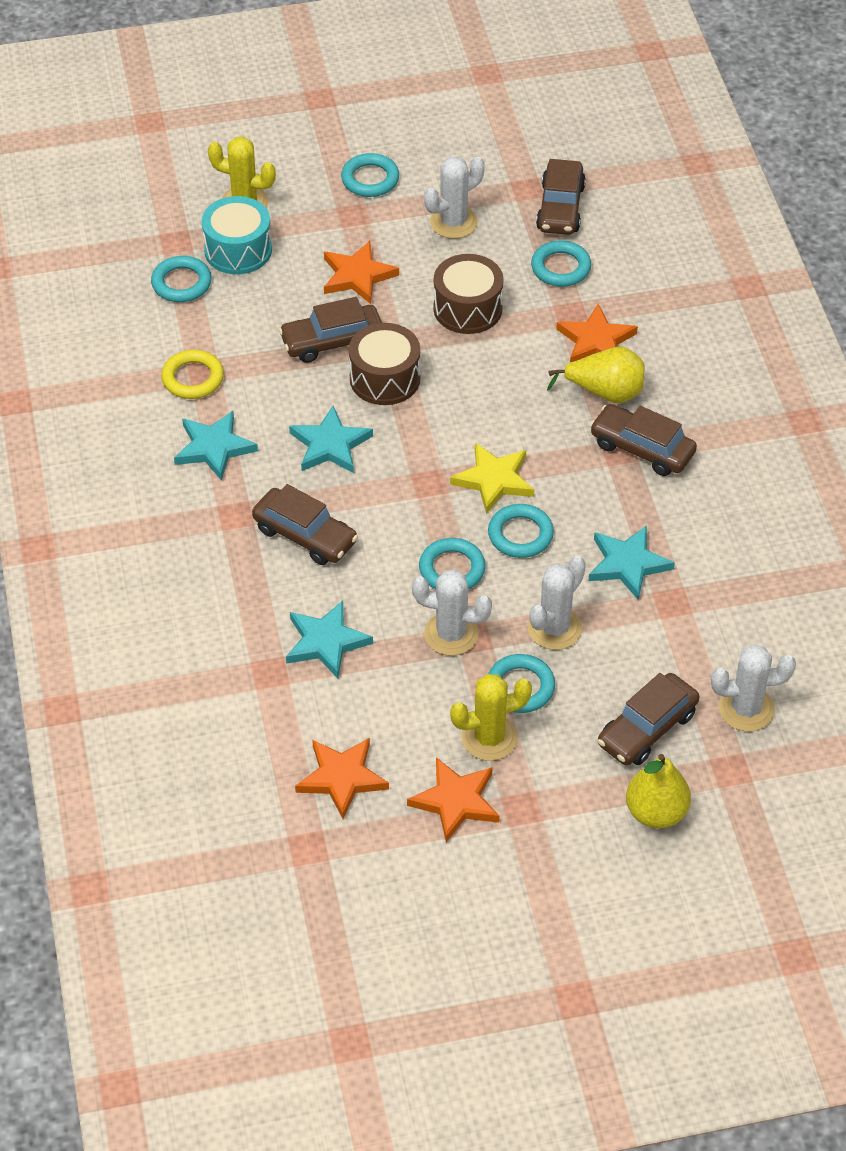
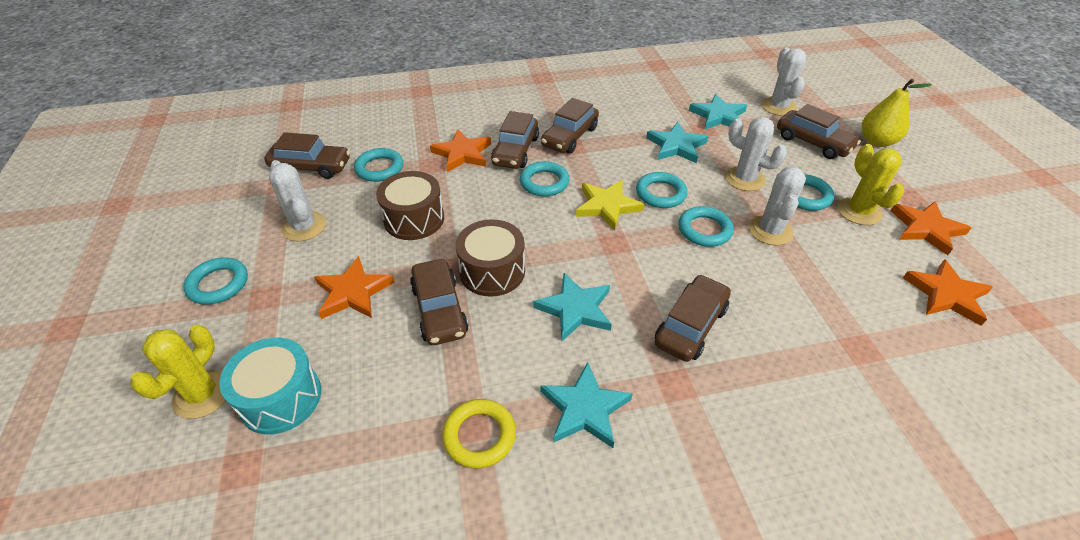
camera: 90 degrees left, 5 degrees down
turquoise ring [151,256,212,302] -> turquoise ring moved to [520,161,570,197]
turquoise star [286,601,373,678] -> turquoise star moved to [689,94,747,129]
yellow pear [547,347,645,403] -> brown car [491,111,539,169]

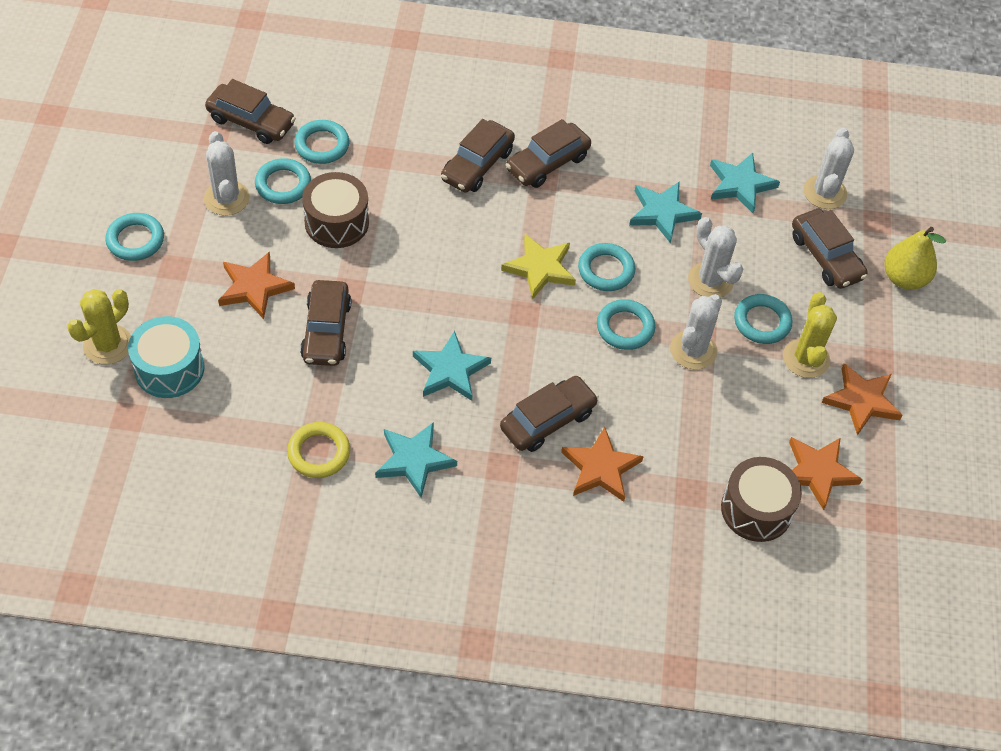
camera: 15 degrees right, 10 degrees up
orange star [430,129,491,172] -> orange star moved to [561,427,644,502]
brown drum [456,219,525,297] -> brown drum moved to [721,457,802,542]
turquoise ring [520,161,570,197] -> turquoise ring moved to [255,158,311,204]

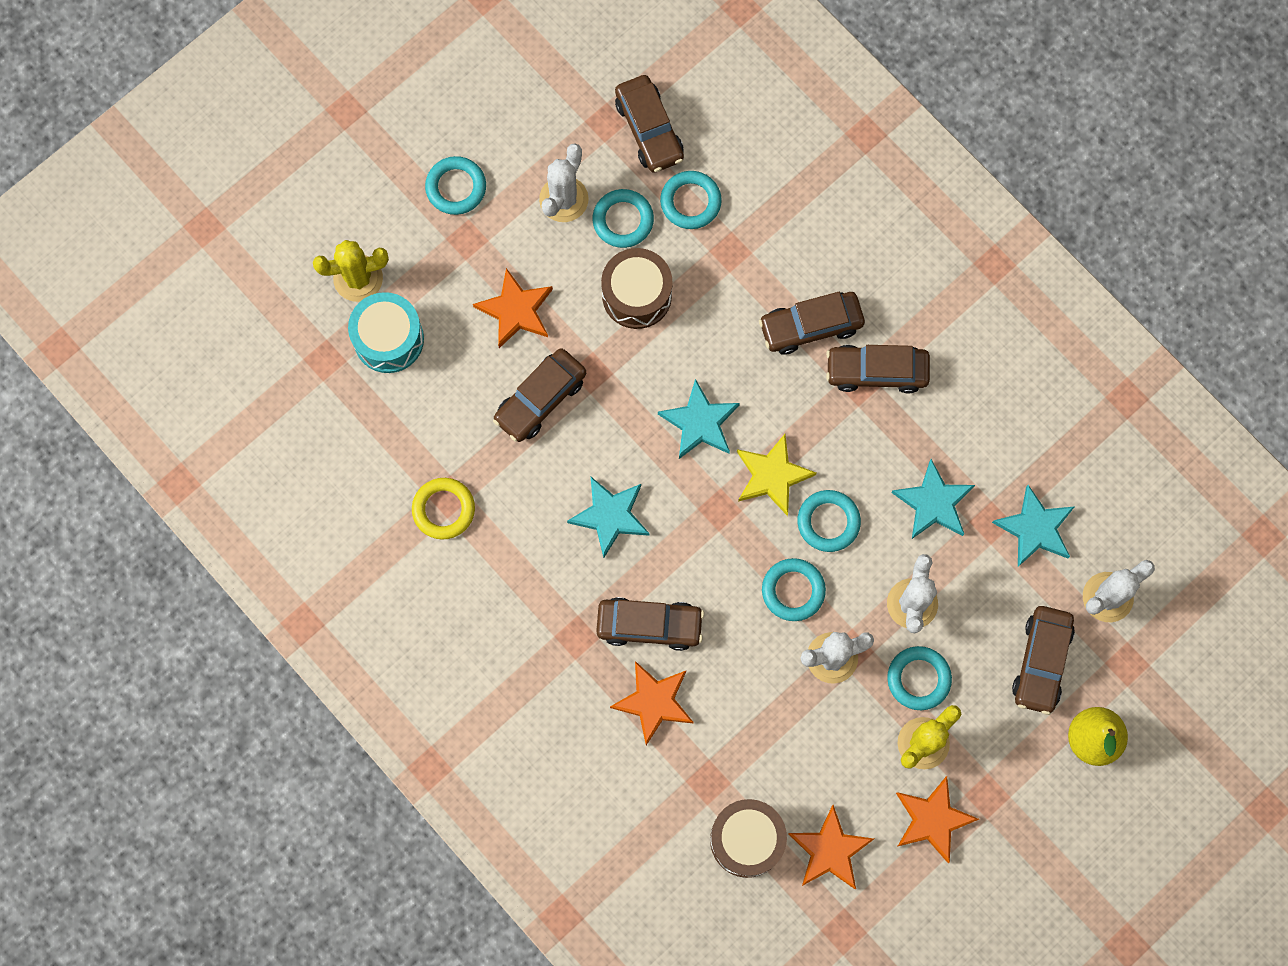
camera: 45 degrees right, 20 degrees up
turquoise star [375,422,457,498] -> turquoise star moved to [658,379,740,459]

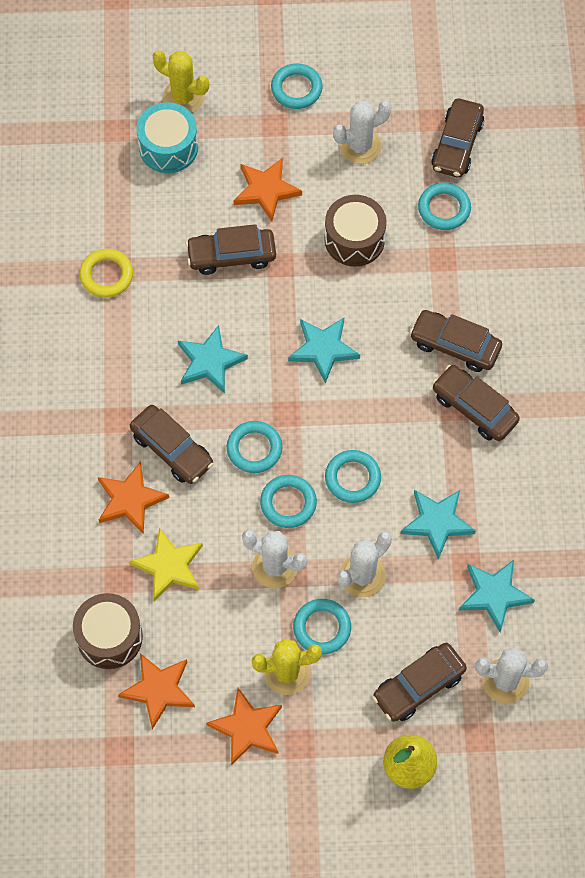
camera: 40 degrees right, 10 degrees down
turquoise ring [592,189,654,248] -> turquoise ring moved to [227,421,282,473]
yellow star [737,434,817,516] -> yellow star moved to [129,528,203,601]

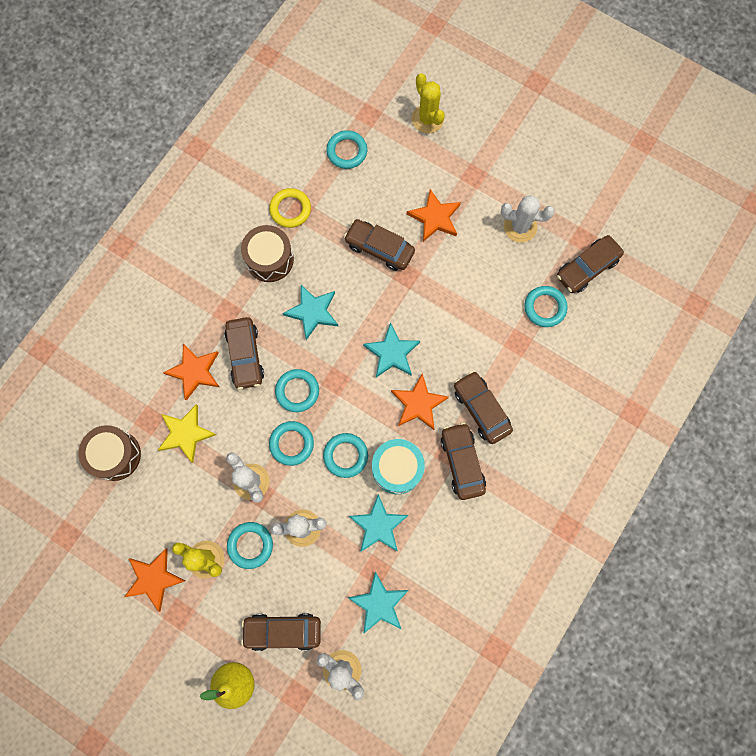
camera: 35 degrees right, 10 degrees up
orange star [118,653,195,729] -> orange star moved to [391,374,449,430]
turquoise drum [137,102,198,173] -> turquoise drum moved to [372,439,425,494]
turquoise ring [271,63,323,109] -> turquoise ring moved to [326,130,367,169]
brown drum [325,195,386,267] -> brown drum moved to [241,225,294,282]

